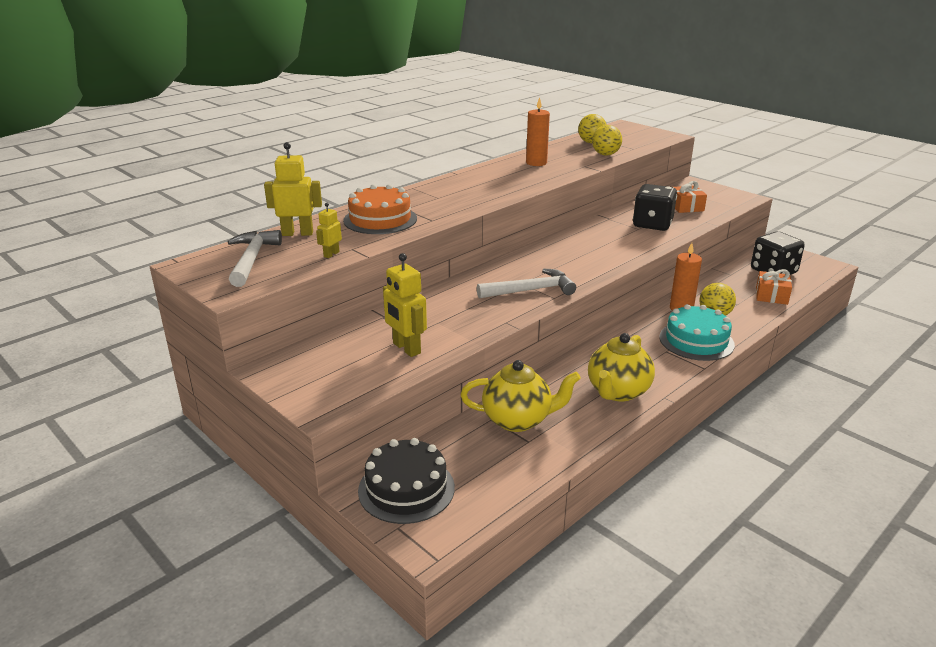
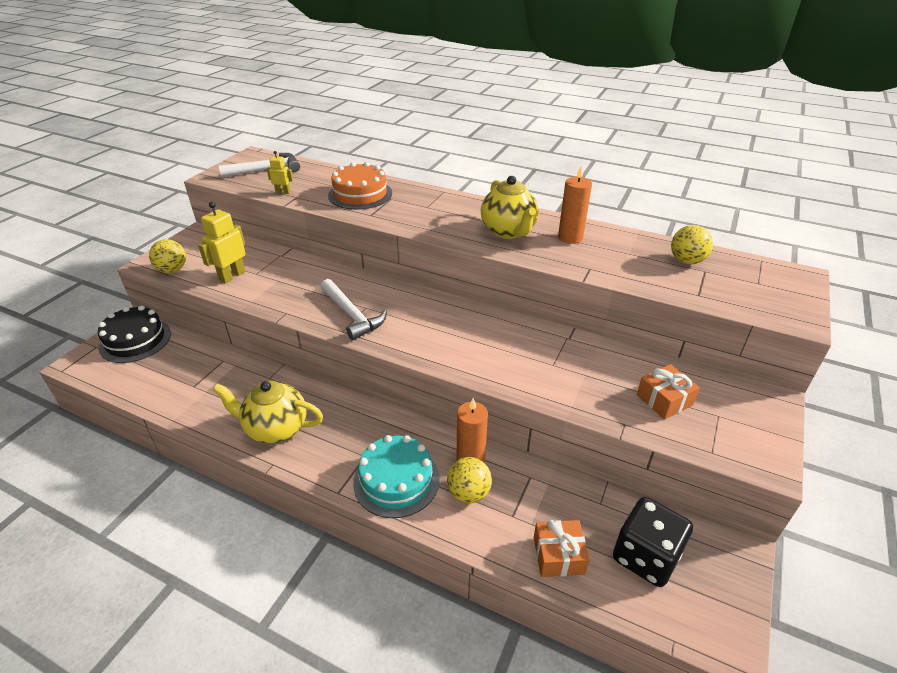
camera: 70 degrees right, 10 degrees up
yellow robot [264,142,322,236] -> none
yellow teapot [461,360,581,432] -> yellow teapot moved to [481,176,539,239]
yellow ball [592,125,622,156] -> yellow ball moved to [149,239,186,273]
black dice [633,184,677,231] -> none

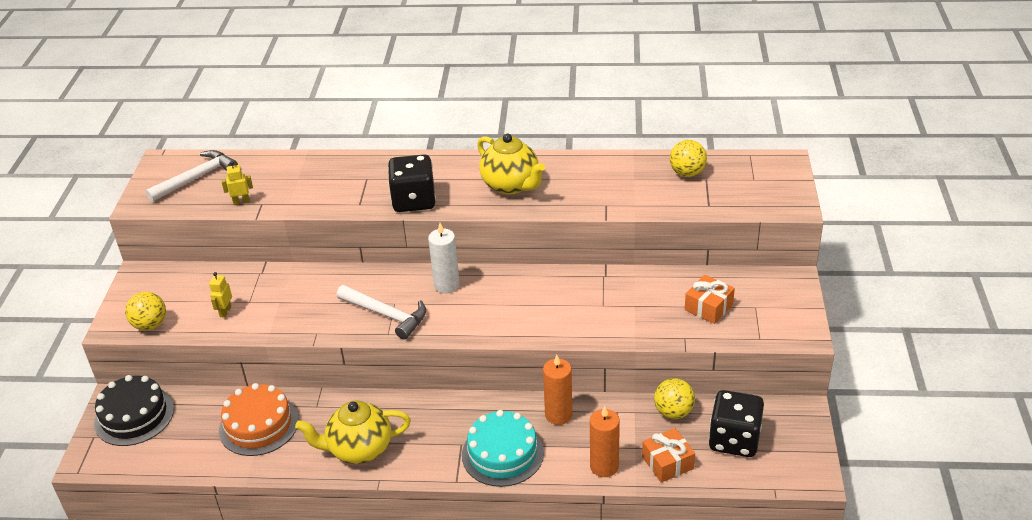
camera: 20 degrees left, 0 degrees up
yellow robot [198,202,246,284] -> yellow robot [209,272,232,318], size x0.56
orange cake [328,162,392,210] -> orange cake moved to [219,383,299,456]
yellow ball [447,457,492,503] -> yellow ball moved to [654,378,695,419]
orange candle [558,165,592,244] -> orange candle moved to [590,406,620,477]
none -> black dice [388,155,436,212]
none -> white candle [428,223,460,293]

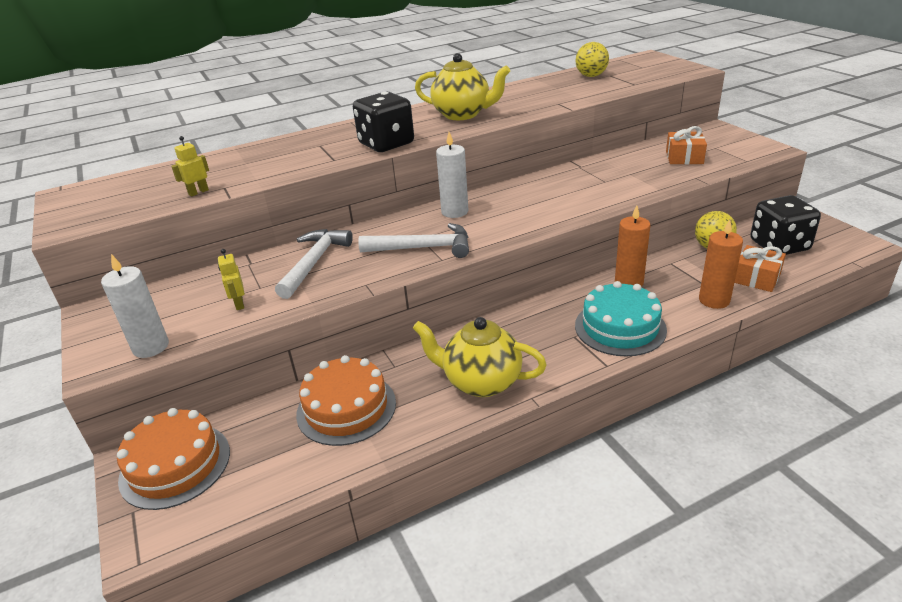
camera: 30 degrees left, 5 degrees down
black cake [94,375,174,446] -> orange cake [117,408,230,510]
yellow ball [125,292,166,330] -> white candle [101,254,169,358]
white hammer [145,150,238,202] -> white hammer moved to [275,229,353,299]
yellow teapot [295,400,411,464] -> yellow teapot turned 60 degrees clockwise [413,317,547,397]

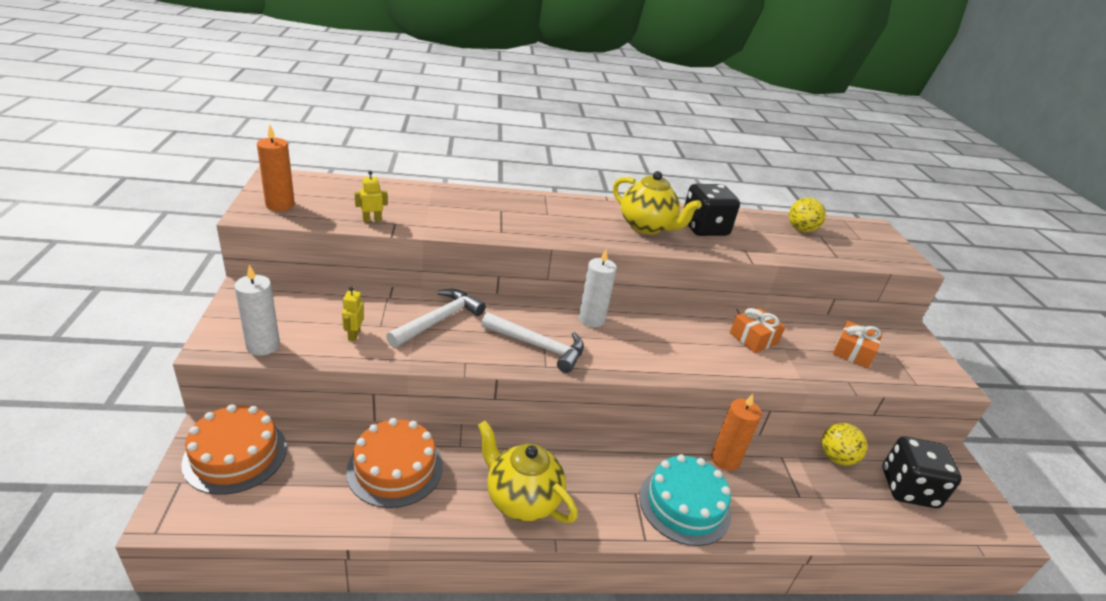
camera: 15 degrees right, 0 degrees up
black dice [353,92,414,152] -> black dice moved to [684,184,740,236]
orange candle [699,220,743,309] -> orange candle moved to [257,125,295,211]
orange gift [735,245,786,292] -> orange gift moved to [730,308,785,353]

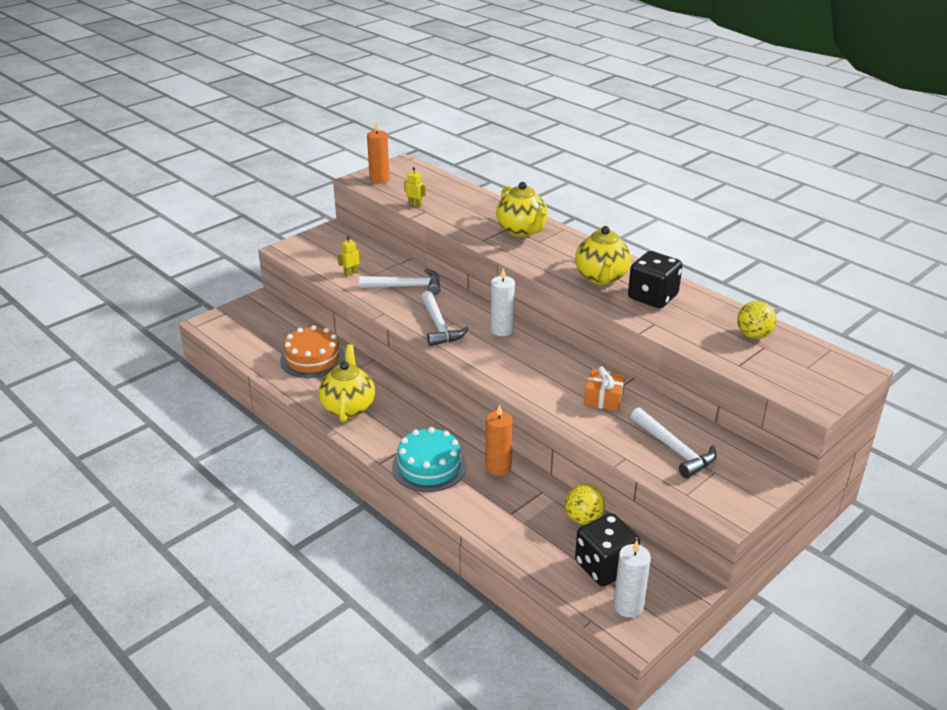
camera: 55 degrees right, 0 degrees up
orange cake [181,404,287,495] -> none
white candle [234,264,280,356] -> white candle moved to [613,540,651,618]
orange gift [833,321,882,369] -> white hammer [631,407,717,478]
none -> yellow teapot [496,182,548,237]

